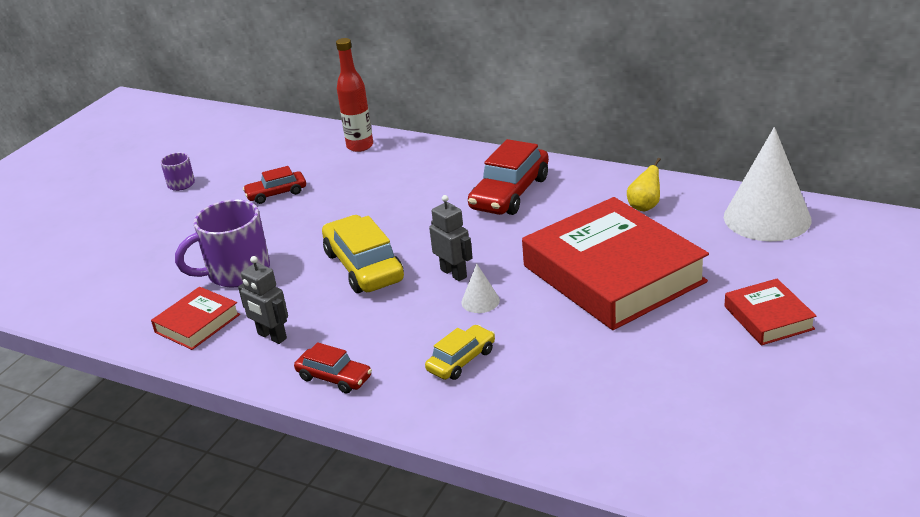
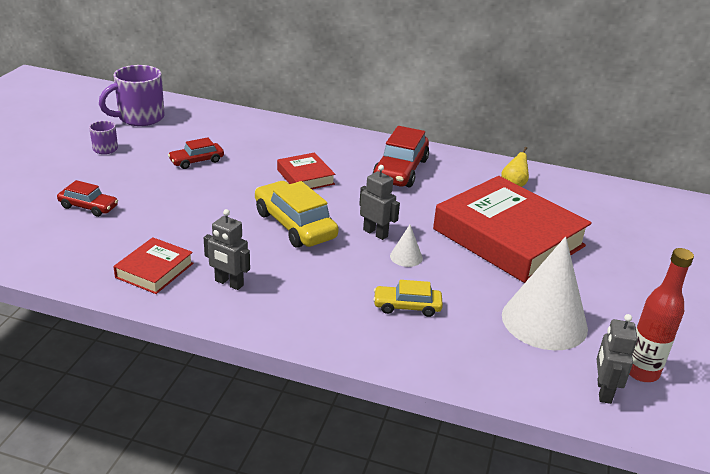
camera: 15 degrees left, 0 degrees up
purple mug [175,199,270,288] -> purple mug moved to [99,65,165,126]
red car [294,342,372,394] -> red car moved to [57,180,118,217]
red bottle [336,38,373,152] -> red bottle moved to [629,248,694,382]
yellow car [425,325,495,380] -> yellow car turned 120 degrees counterclockwise [373,280,443,317]
white cone [724,127,811,241] -> white cone moved to [502,236,588,350]
red book [725,279,817,345] -> red book moved to [277,153,335,189]
none -> grey robot [597,314,638,404]

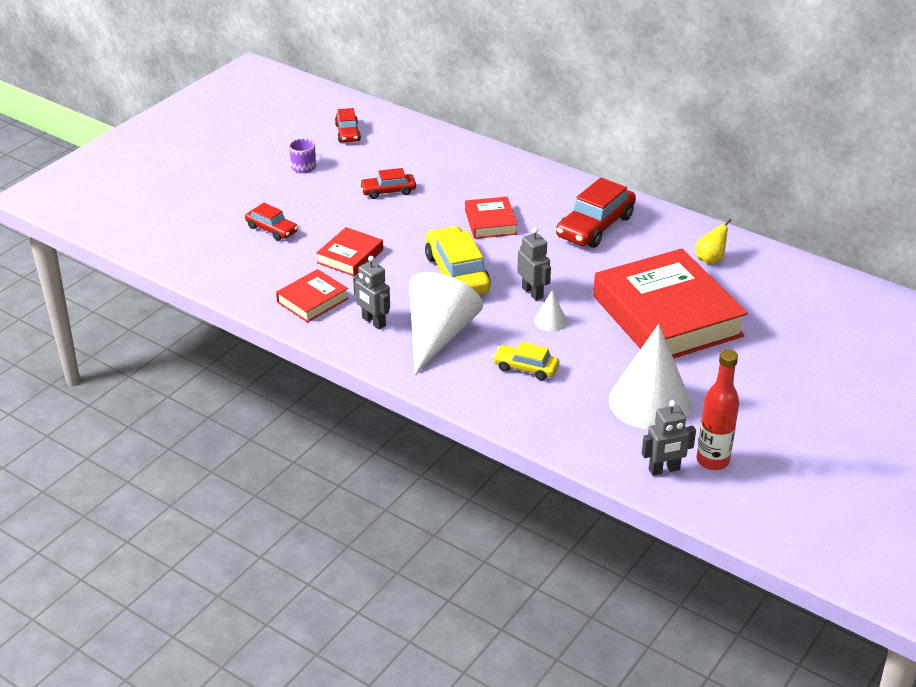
camera: 20 degrees right, 5 degrees up
purple mug [99,65,165,126] -> red car [335,108,361,142]
grey robot [597,314,638,404] -> grey robot turned 135 degrees counterclockwise [642,400,696,476]
none -> red book [316,227,383,276]
none -> white cone [409,272,483,374]

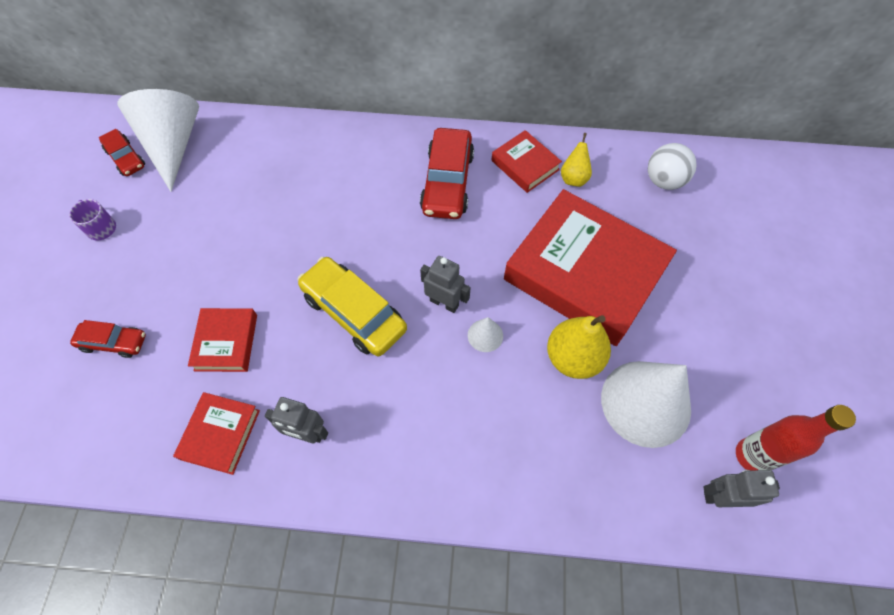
camera: 30 degrees left, 25 degrees up
red car [359,168,416,199] -> none
white cone [409,272,483,374] -> white cone moved to [118,89,199,192]
red book [465,197,518,239] -> red book moved to [491,130,562,193]
yellow car [493,342,559,380] -> none
grey robot [642,400,696,476] -> grey robot turned 135 degrees counterclockwise [703,469,780,507]
none -> yellow pear [547,315,611,379]
none -> white ball [648,143,696,190]

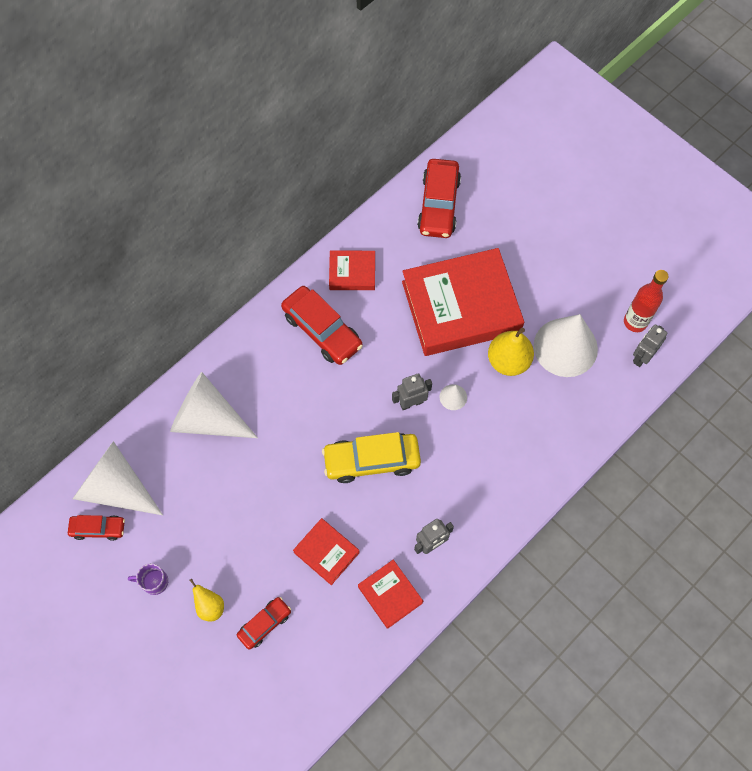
camera: 50 degrees left, 5 degrees up
yellow pear [561,133,592,187] -> yellow pear moved to [190,579,224,622]
white ball [648,143,696,190] -> red car [417,159,461,238]
none -> white cone [170,372,258,438]

